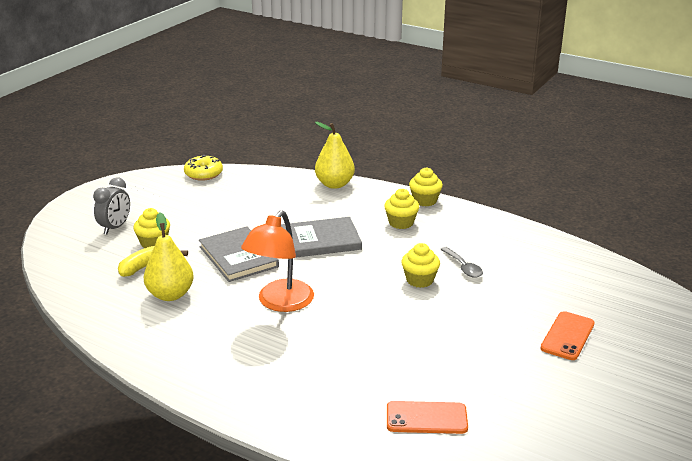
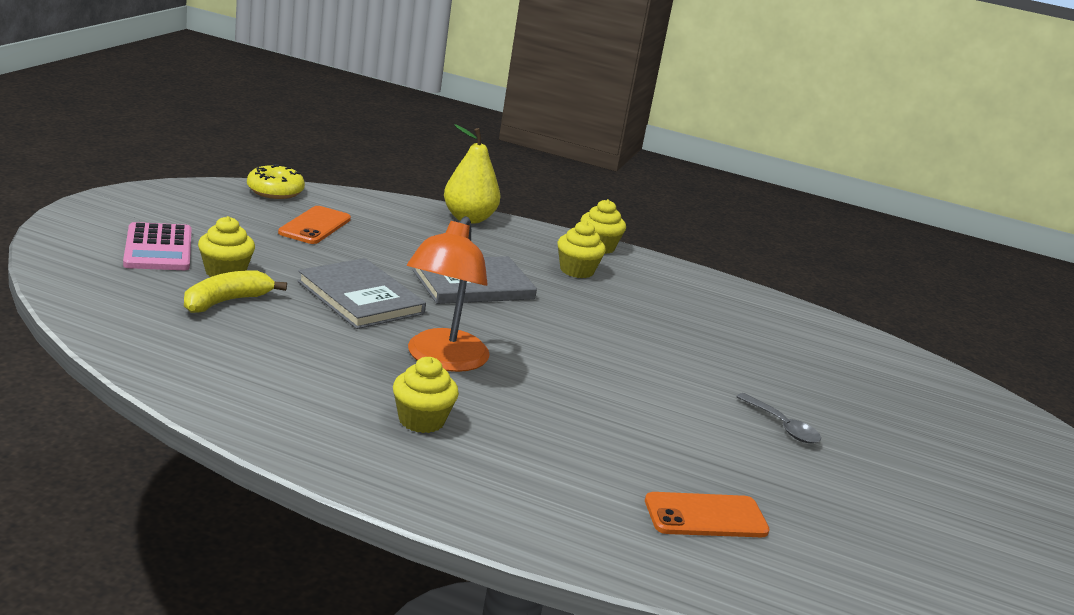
camera: 15 degrees left, 5 degrees down
grey clock [93,177,130,234] -> pink calculator [123,222,192,270]
yellow pear [144,213,194,301] -> none
yellow cupcake [401,243,440,288] -> yellow cupcake moved to [393,357,459,433]
grey spoon [440,247,483,278] -> grey spoon moved to [736,393,821,444]
orange phone [540,311,595,360] -> orange phone moved to [278,206,351,244]

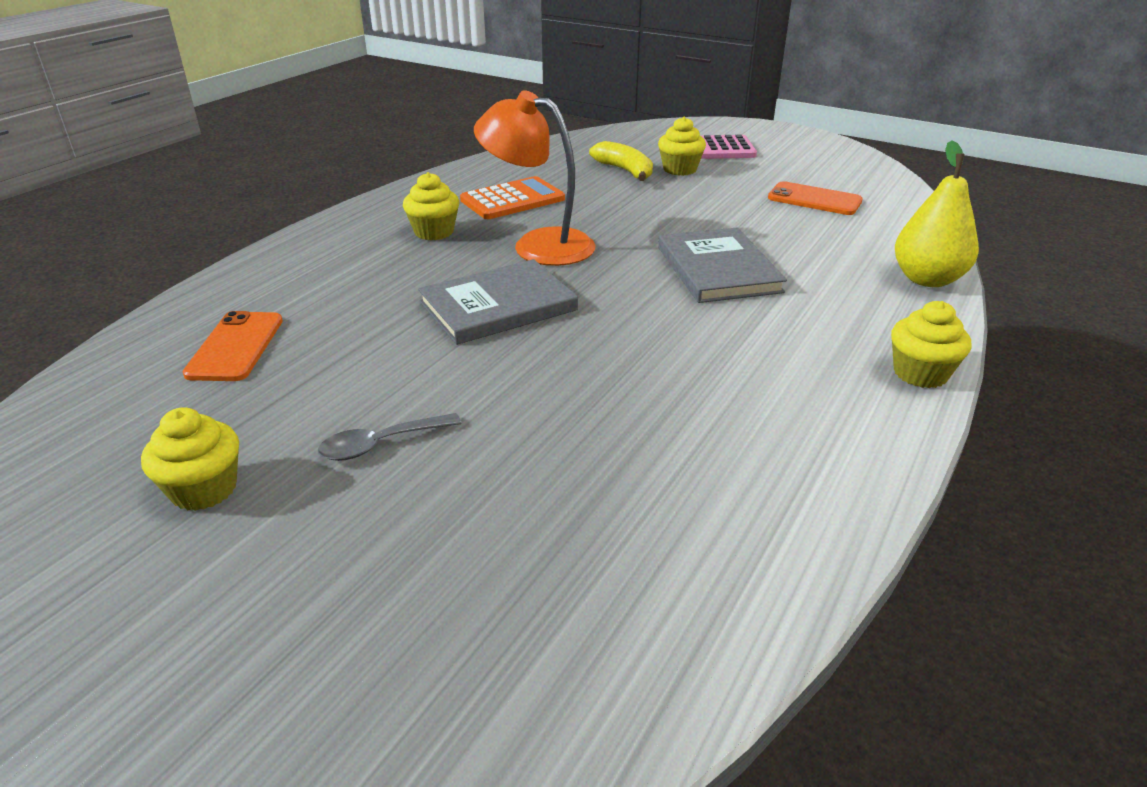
camera: 105 degrees right, 10 degrees up
yellow donut [247,164,305,199] -> none
grey book [298,258,426,329] -> grey book moved to [418,259,578,345]
yellow cupcake [558,221,606,278] -> yellow cupcake moved to [141,407,239,511]
none -> orange calculator [460,176,565,219]

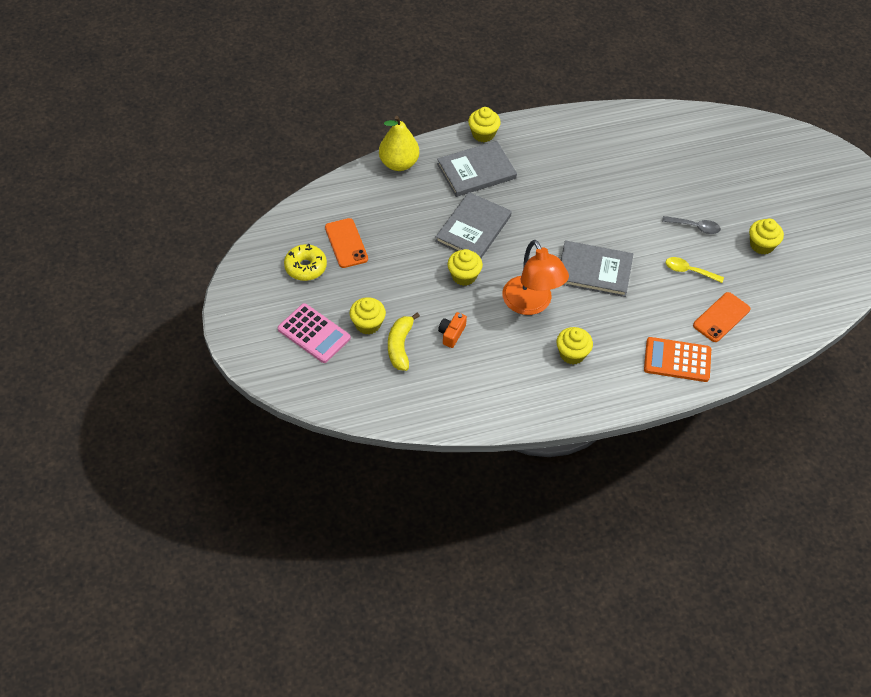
camera: 140 degrees left, 20 degrees up
orange calculator [460,176,565,219] -> orange calculator moved to [644,337,711,382]
none -> yellow donut [284,244,327,281]
none -> grey book [437,141,517,197]
none -> orange camera [438,312,467,348]
none -> yellow cupcake [448,249,483,286]
none -> yellow spoon [666,257,724,283]

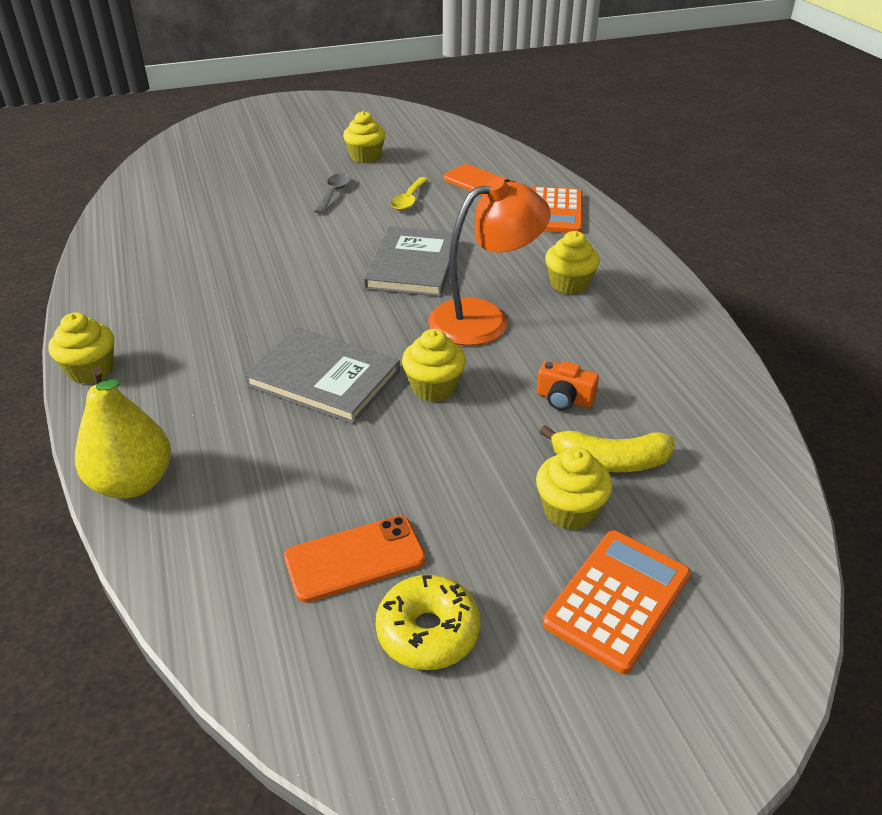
camera: 90 degrees left, 15 degrees down
pink calculator [278,303,351,363] -> orange calculator [543,530,691,674]
grey book [437,141,517,197] -> none

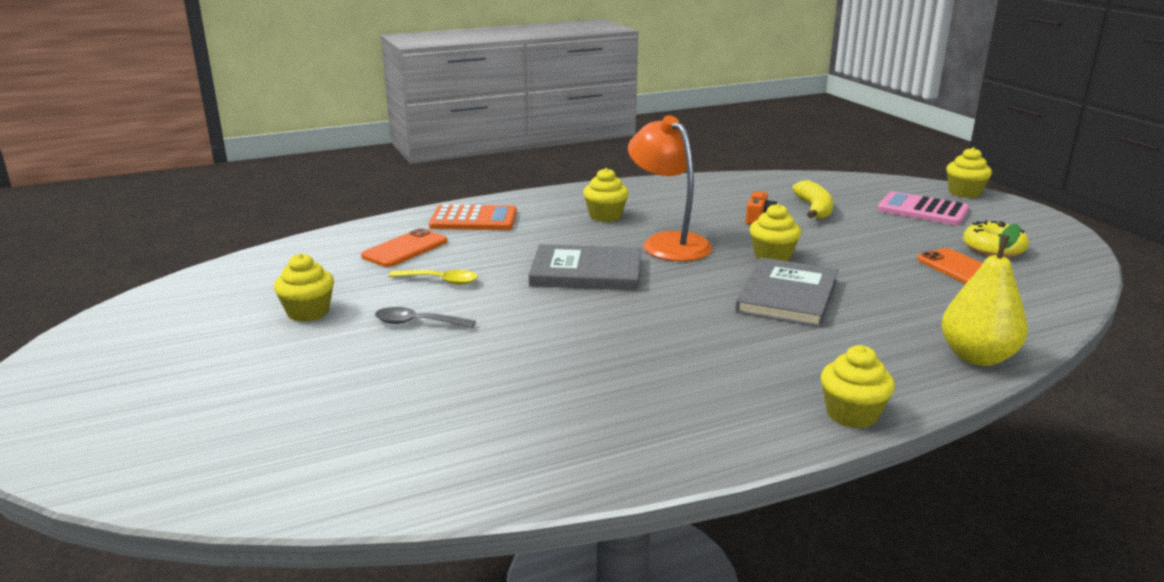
camera: 95 degrees left, 15 degrees down
yellow cupcake [536,447,613,530] -> yellow cupcake moved to [946,147,992,198]
orange calculator [543,530,691,674] -> pink calculator [877,191,970,225]

